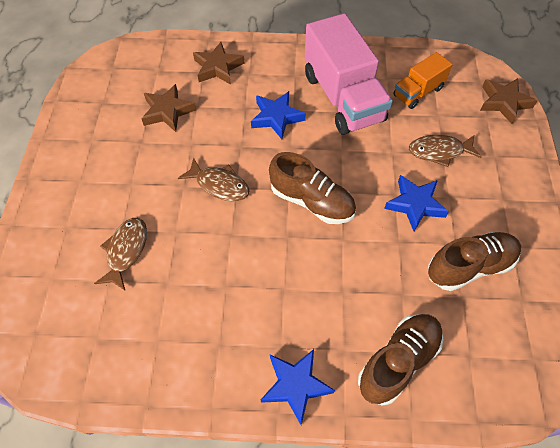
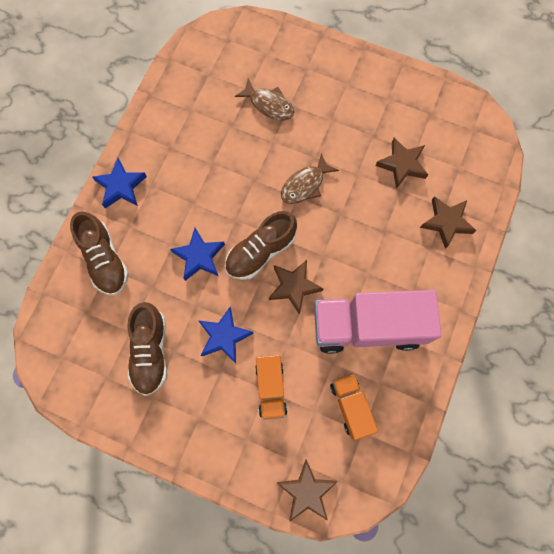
camera: 110 degrees right, 15 degrees up
blue star [251,91,306,139] -> blue star moved to [170,228,225,281]
brown fish [409,135,481,167] -> orange truck [255,355,287,420]
none -> brown star [269,260,324,315]

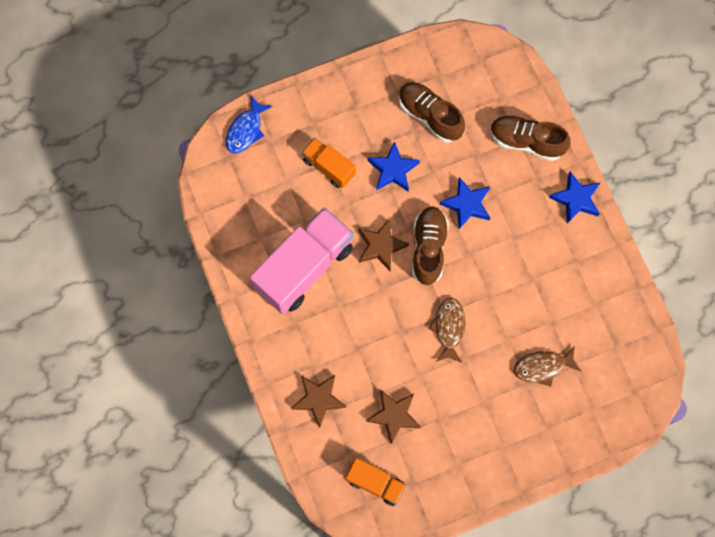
camera: 135 degrees right, 0 degrees up
brown star [277,459,337,521] -> blue fish [226,96,273,153]
orange truck [330,373,378,440] -> orange truck moved to [346,458,407,506]

